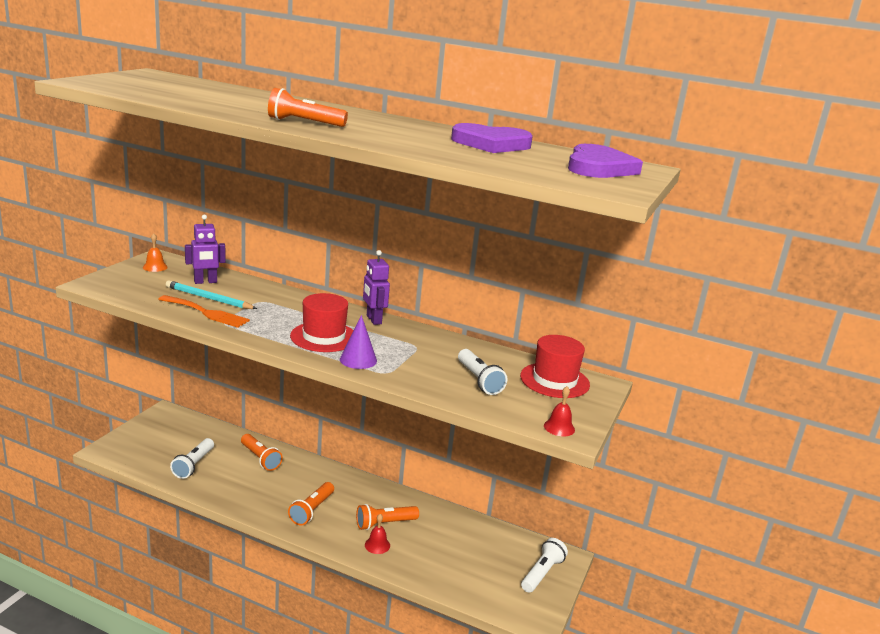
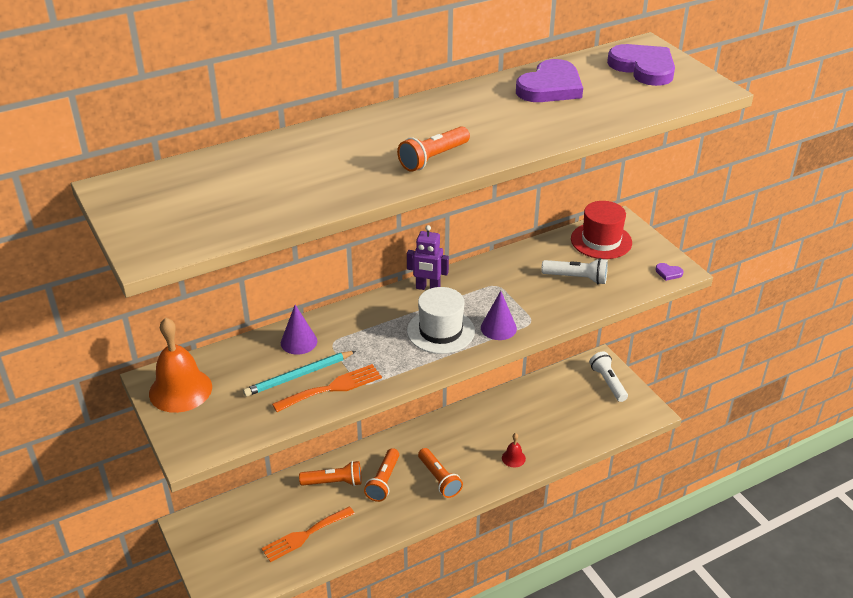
camera: 50 degrees left, 15 degrees up
orange bell [143,233,168,272] -> orange bell [149,317,212,413], size x2.12
white flashlight [170,438,214,479] -> orange fork [261,506,355,562]
purple robot [185,215,226,284] -> none
red hat [290,293,354,352] -> white hat [407,287,475,354]
orange flashlight [356,504,419,530] -> orange flashlight moved to [364,448,399,502]
red bell [544,386,575,437] -> purple heart [655,263,683,281]
none -> purple cone [281,305,317,355]

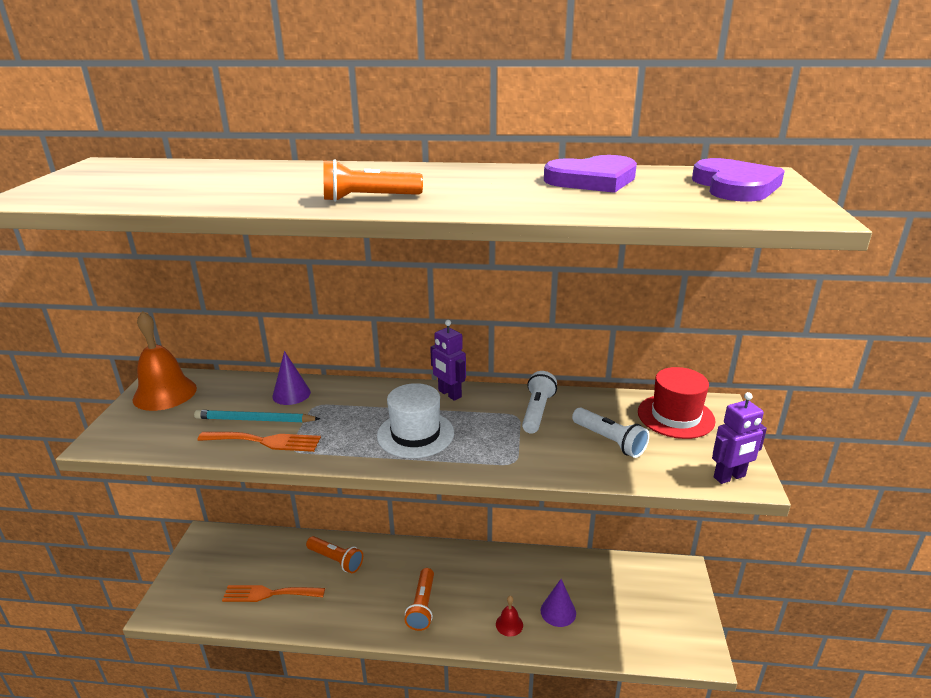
camera: 35 degrees right, 10 degrees down
orange flashlight [364,448,399,502] -> none
purple cone [481,291,517,340] -> purple cone moved to [541,579,576,627]
white flashlight [589,352,628,402] -> white flashlight moved to [522,371,557,434]
purple heart [655,263,683,281] -> purple robot [712,392,767,484]

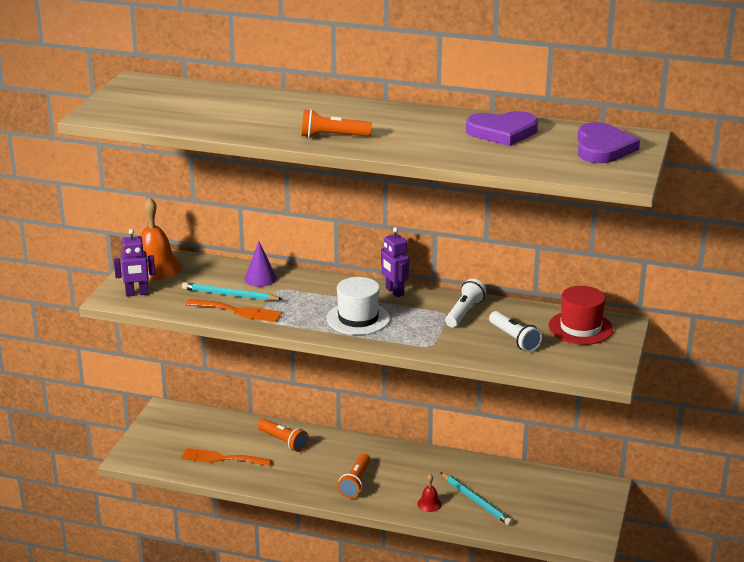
camera: 10 degrees right, 0 degrees up
purple cone [541,579,576,627] -> turquoise pencil [440,472,513,526]
purple robot [712,392,767,484] -> purple robot moved to [114,229,155,297]

